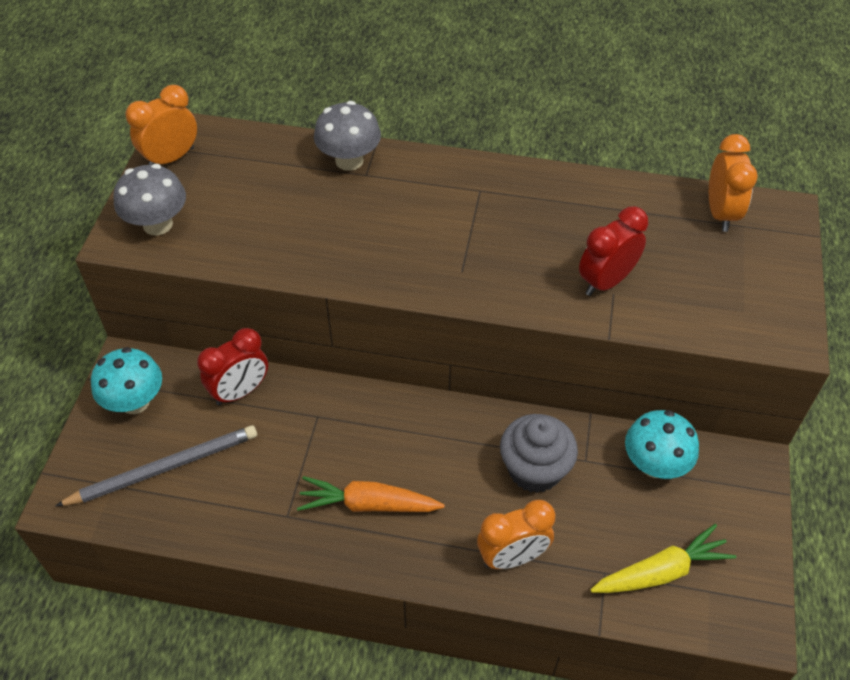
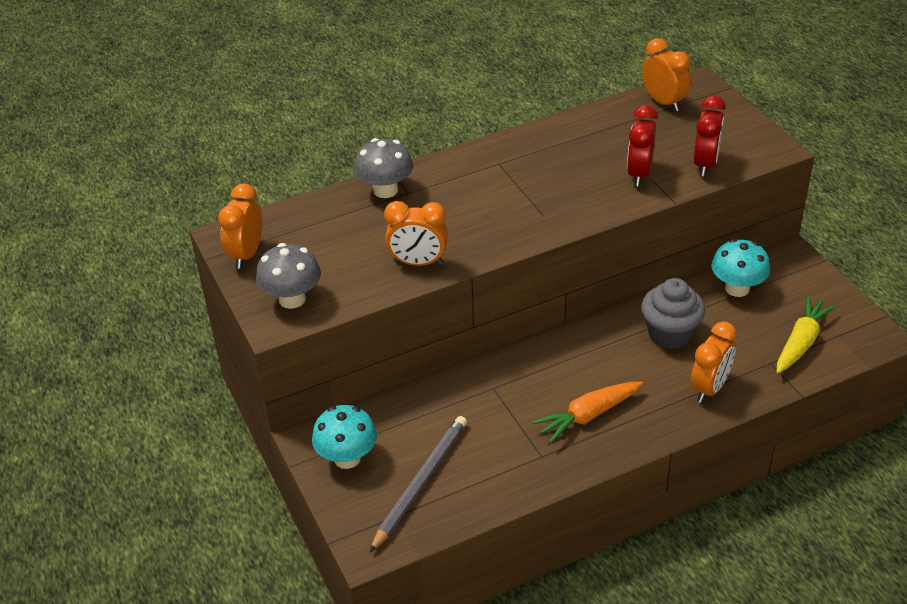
camera: 35 degrees left, 10 degrees down
red clock [197,328,268,405] -> red clock moved to [693,96,726,176]
none -> orange clock [384,201,448,266]

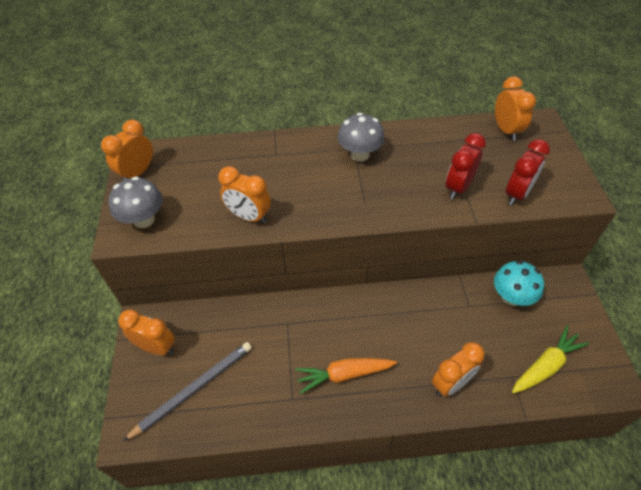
camera: 20 degrees right, 10 degrees up
turquoise mushroom [312,405,377,469] -> orange clock [118,309,175,355]
grey mushroom [354,138,413,198] -> grey mushroom moved to [338,113,385,162]
grey cupcake [641,278,705,349] -> none

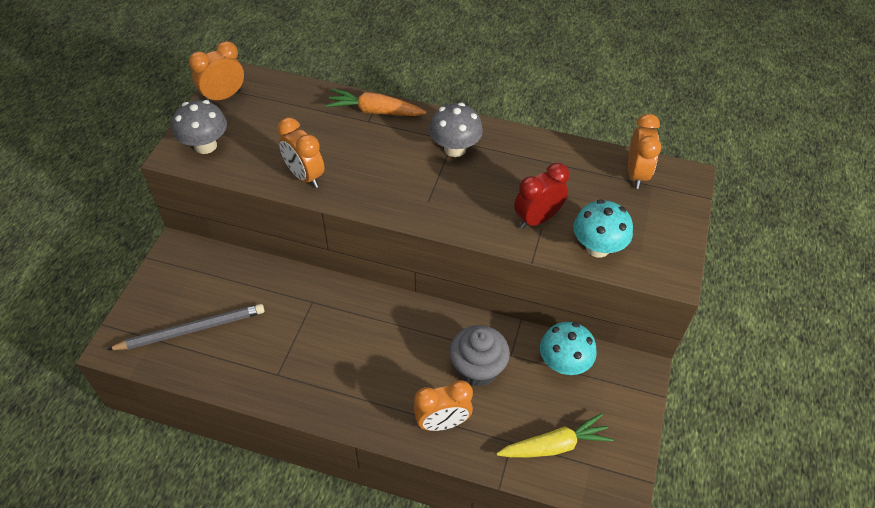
camera: 20 degrees right, 0 degrees up
orange clock [118,309,175,355] -> none
orange carrot [295,358,397,394] -> orange carrot moved to [326,89,426,116]
red clock [506,139,550,205] -> turquoise mushroom [573,199,633,257]
none -> grey cupcake [450,325,510,387]

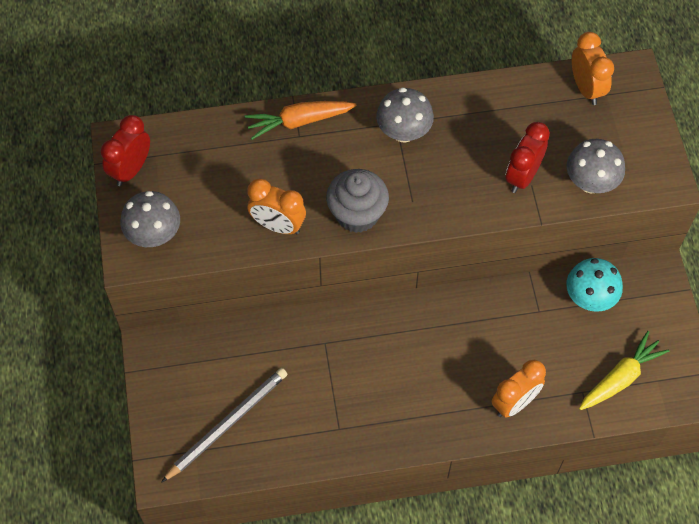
camera: 25 degrees left, 10 degrees up
orange clock [189,41,244,102] -> red clock [100,115,150,186]
grey cupcake [450,325,510,387] -> grey cupcake moved to [326,169,389,233]
turquoise mushroom [573,199,633,257] -> grey mushroom [566,139,625,193]

